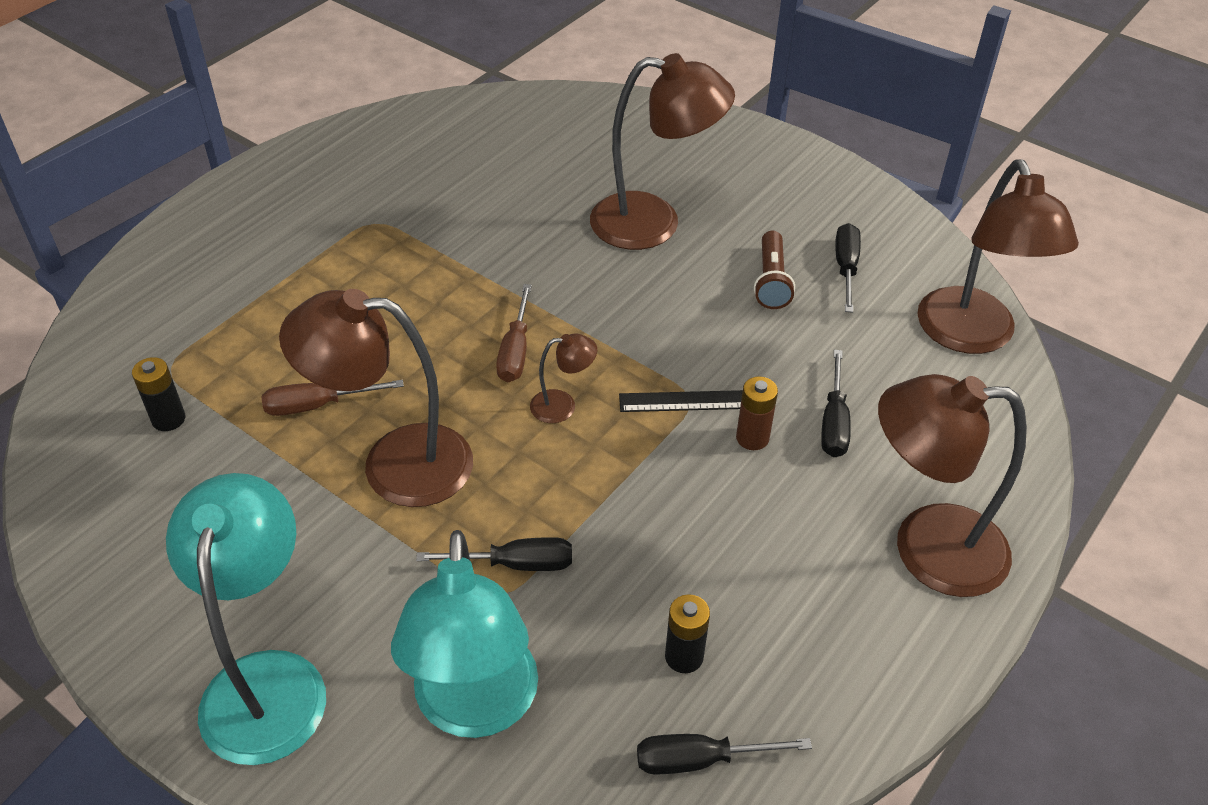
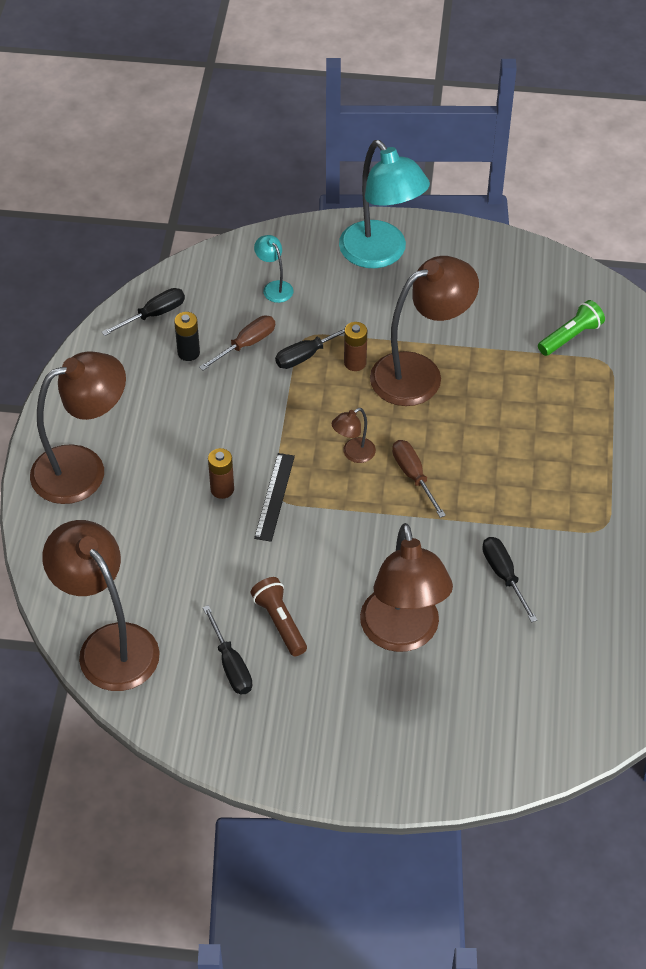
camera: 150 degrees right, 5 degrees up
black battery [132,357,185,431] -> green flashlight [538,300,605,356]
brown screwdriver [261,380,404,416] -> brown screwdriver moved to [199,316,275,371]
turquoise lamp [391,530,538,738] -> turquoise lamp [254,235,294,303], size x0.44
brown lamp [590,53,735,250] -> brown lamp turned 75 degrees counterclockwise [360,523,453,652]
black ruler [619,390,743,412] -> black ruler turned 45 degrees counterclockwise [254,453,295,542]
black screwdriver [821,350,851,457] -> black screwdriver moved to [482,537,537,622]
none -> brown battery [344,322,367,371]

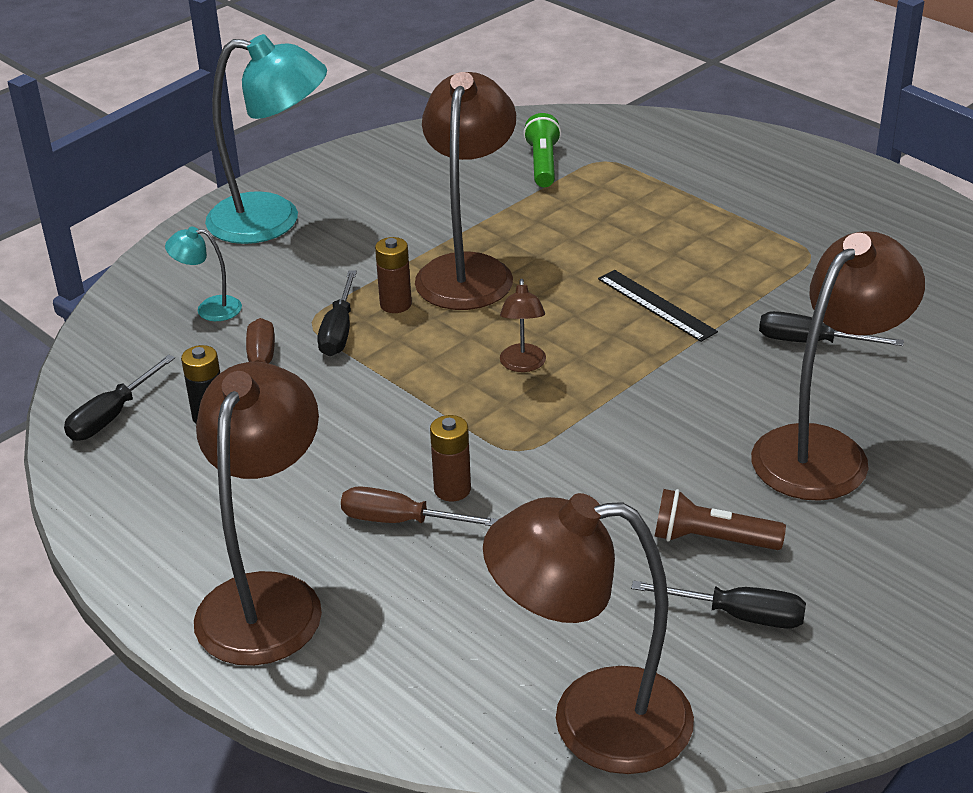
camera: 50 degrees left, 15 degrees down
black screwdriver [102,288,185,336] -> black screwdriver turned 150 degrees counterclockwise [64,355,175,441]
black ruler [254,453,295,542] -> black ruler moved to [598,270,718,342]
brown lamp [360,523,453,652] -> brown lamp turned 75 degrees counterclockwise [751,231,925,501]
brown screwdriver [392,440,446,518] -> brown screwdriver moved to [341,486,499,526]

